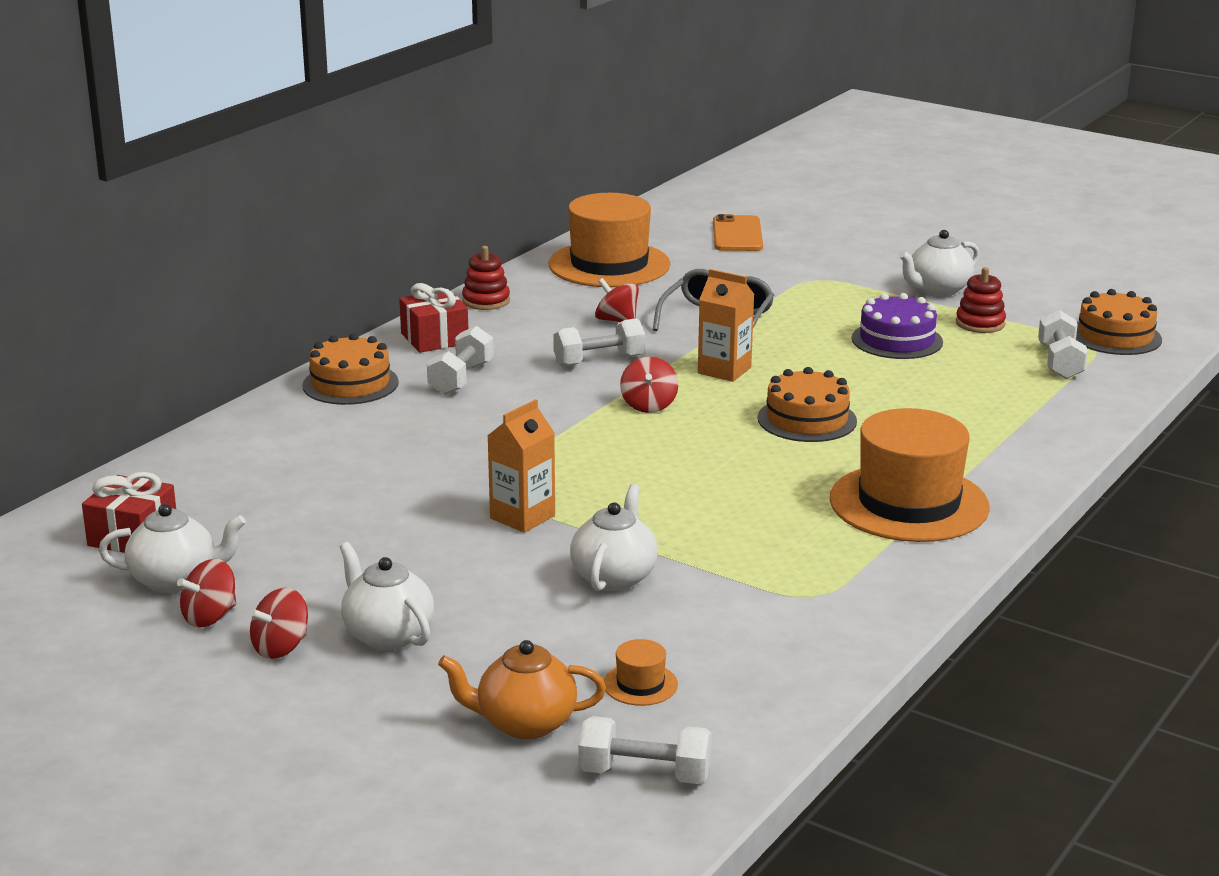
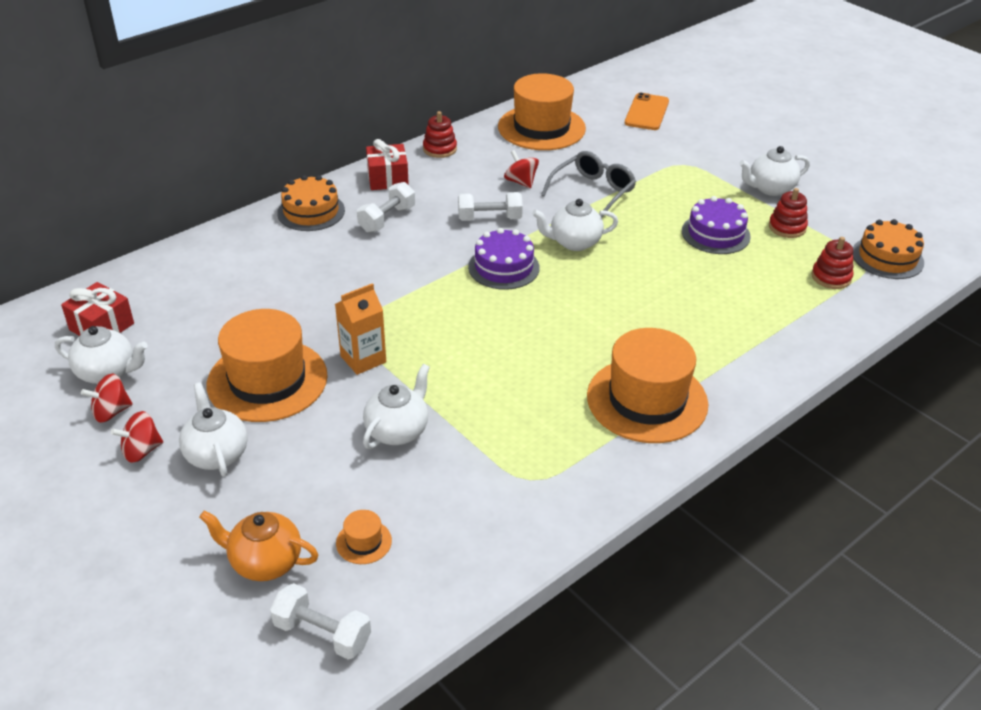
camera: 15 degrees right, 15 degrees up
red spinning top [620,357,678,413] -> purple cake [468,228,540,290]
orange carton [698,269,754,382] -> white teapot [532,199,618,251]
orange cake [758,367,857,442] -> none
white dumbbell [1038,310,1088,379] -> red stacking toy [811,237,854,289]
none -> orange hat [207,309,328,422]

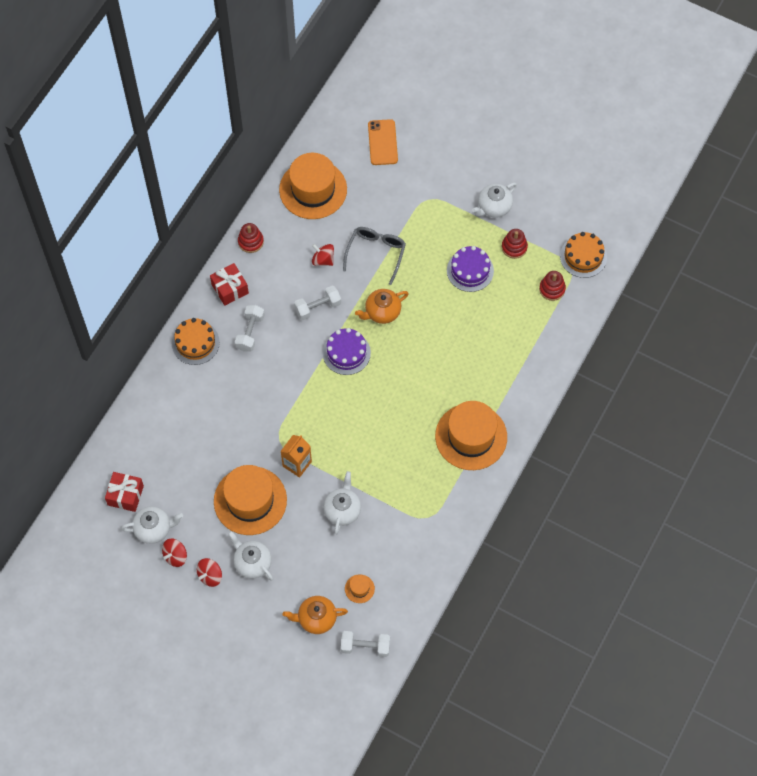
camera: 20 degrees left, 25 degrees up
white teapot [532,199,618,251] -> orange teapot [355,289,409,324]

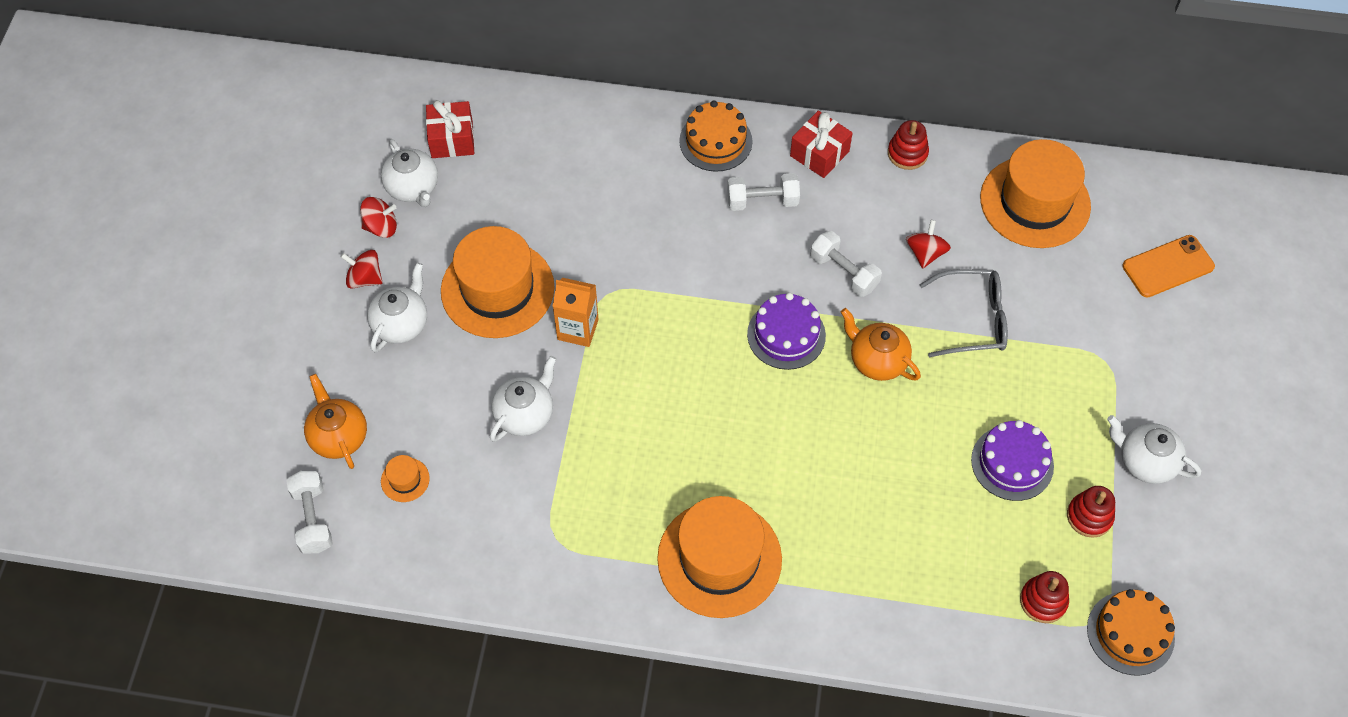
camera: 70 degrees right, 5 degrees down
red spinning top [162,539,187,567] -> red spinning top turned 150 degrees clockwise [360,197,397,238]
white teapot [323,471,361,534] -> white teapot turned 45 degrees counterclockwise [490,356,556,442]

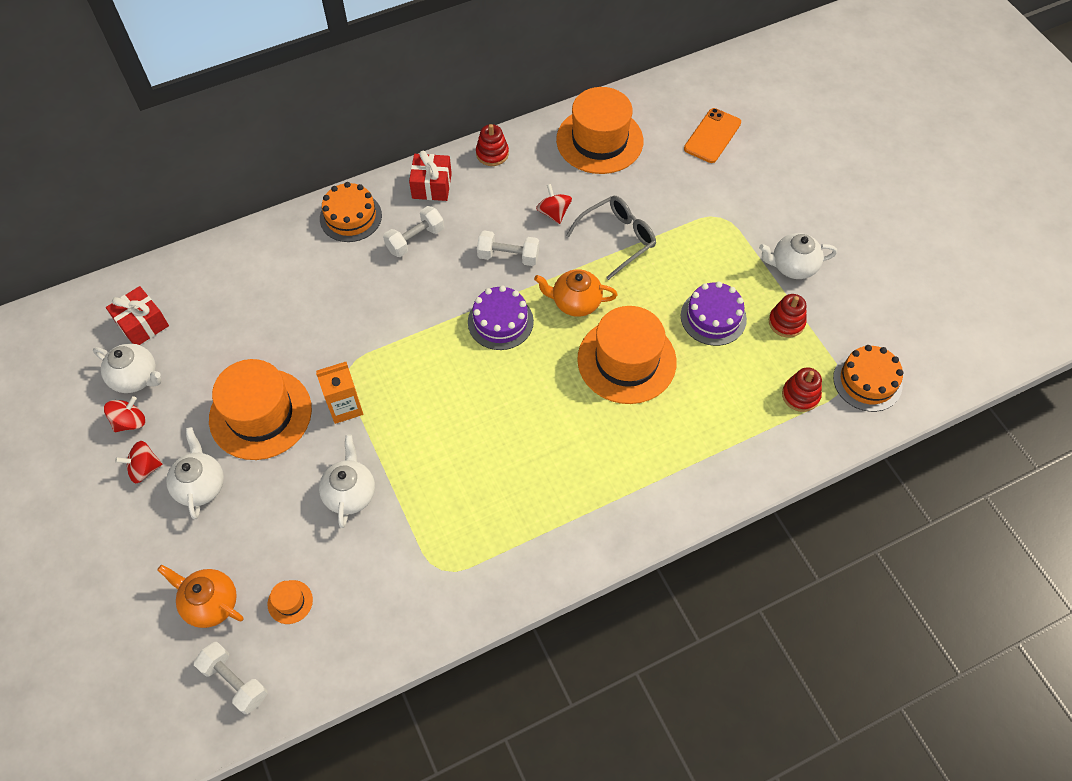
camera: 35 degrees left, 0 degrees up
orange hat [657,496,782,618] -> orange hat moved to [577,306,677,404]

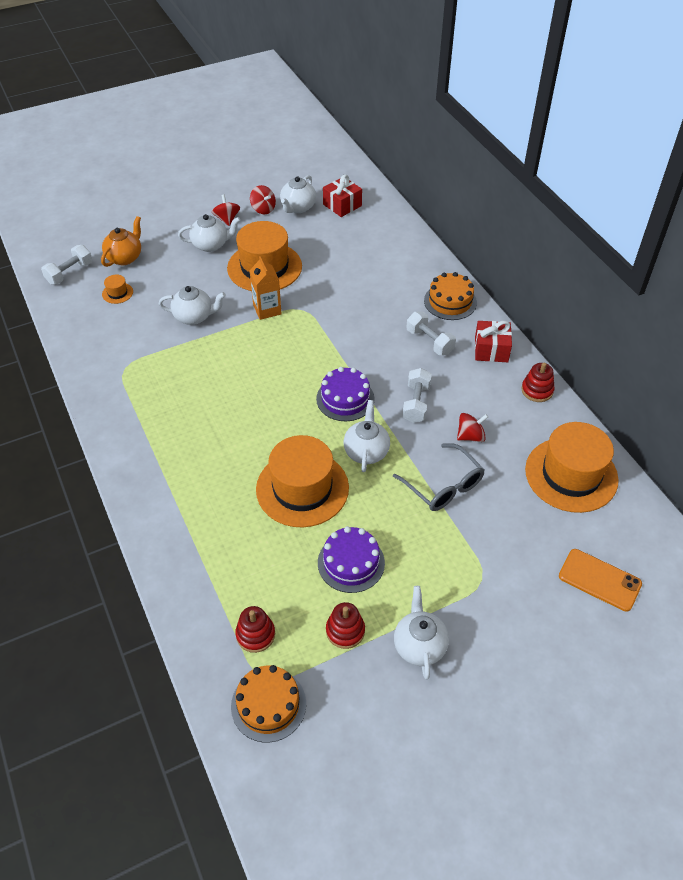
camera: 90 degrees right, 10 degrees down
orange teapot [534,269,618,317] -> white teapot [344,400,390,472]

